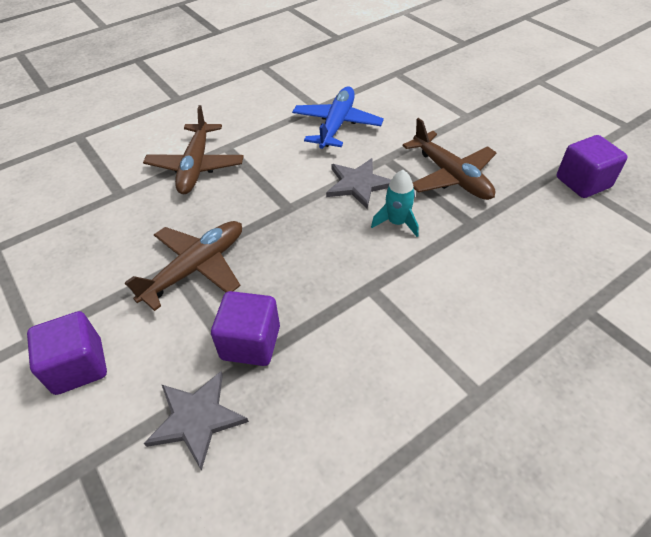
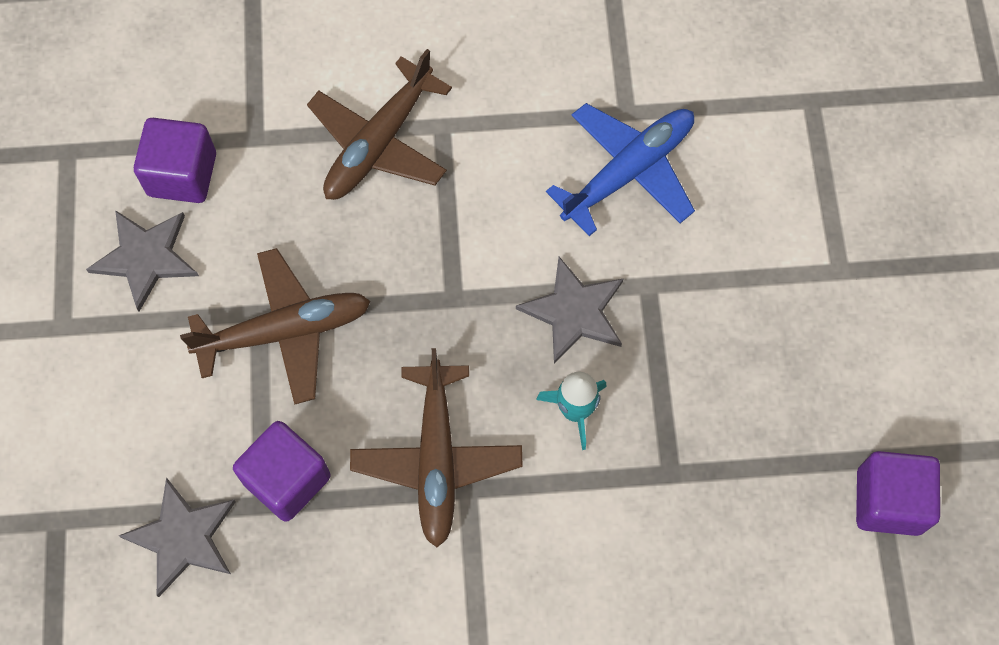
camera: 30 degrees right, 20 degrees up
purple cube [27,311,107,395] -> purple cube moved to [134,118,216,203]
brown plane [402,118,497,200] -> brown plane moved to [350,348,523,547]
none -> grey star [86,210,199,312]

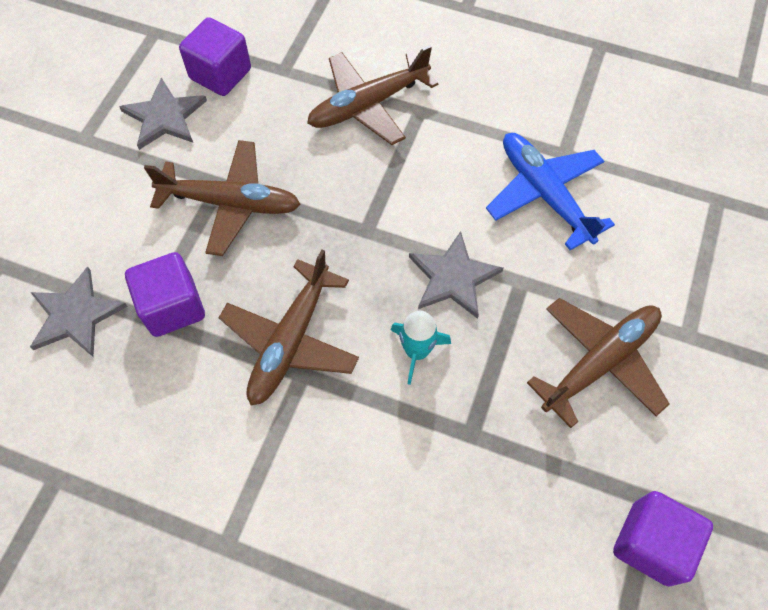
camera: 25 degrees right, 5 degrees down
blue plane [546,103,695,236] -> blue plane turned 105 degrees counterclockwise [486,133,615,250]
none -> brown plane [527,298,670,428]

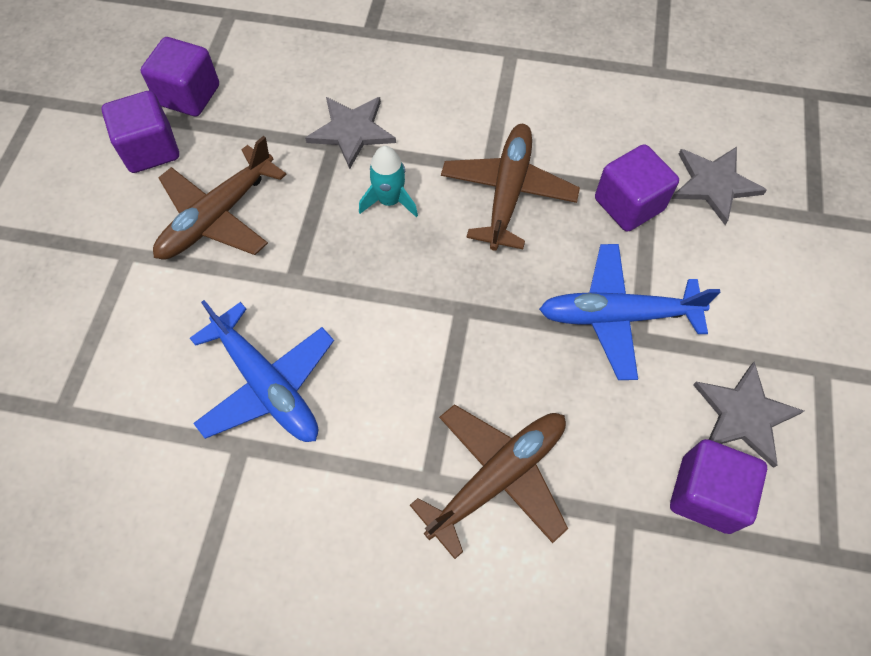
camera: 170 degrees right, 0 degrees up
brown plane [144,140,300,256] -> blue plane [539,244,721,380]
grey star [409,231,503,319] -> grey star moved to [305,97,396,169]
none -> purple cube [102,91,179,173]

